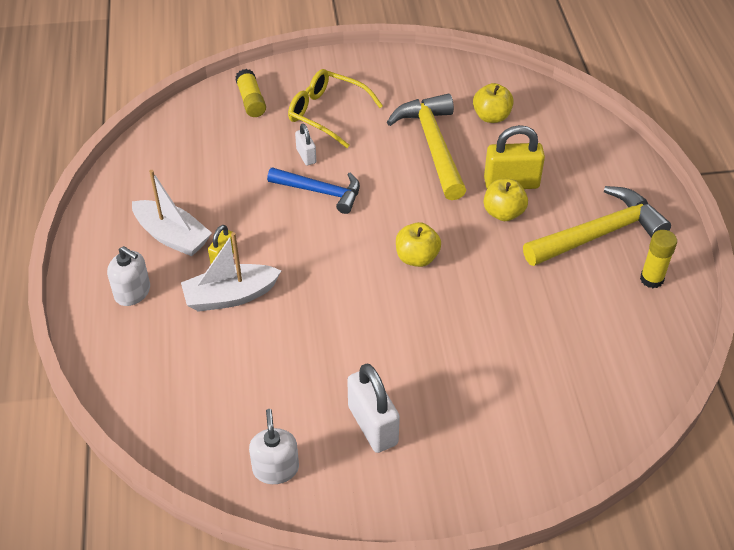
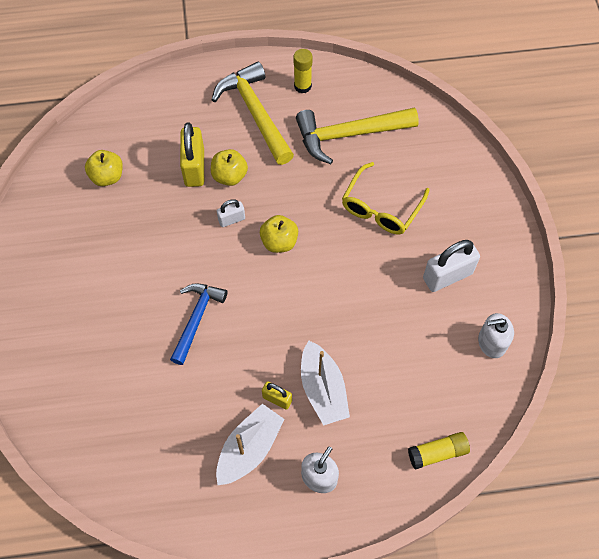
camera: 90 degrees left, 15 degrees up
yellow glue stick [235,69,266,117] -> yellow glue stick moved to [408,432,470,470]
yellow glasses [288,69,383,148] -> yellow glasses moved to [342,162,429,234]
white padlock [295,123,316,165] -> white padlock moved to [217,199,245,227]
yellow hammer [387,94,466,200] -> yellow hammer moved to [296,108,419,164]

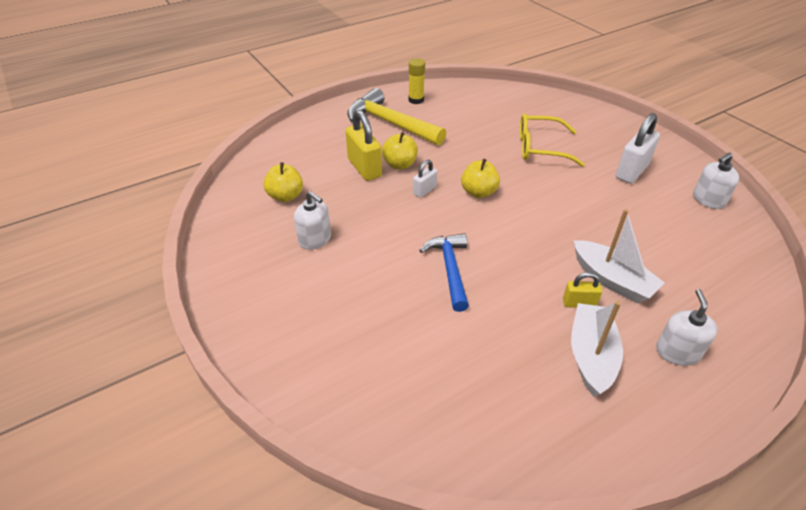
camera: 25 degrees left, 20 degrees down
yellow hammer [296,108,419,164] -> none
yellow glasses [342,162,429,234] -> yellow glasses turned 90 degrees clockwise [520,113,585,167]
yellow glue stick [408,432,470,470] -> none
none -> white soap dispenser [294,191,331,250]

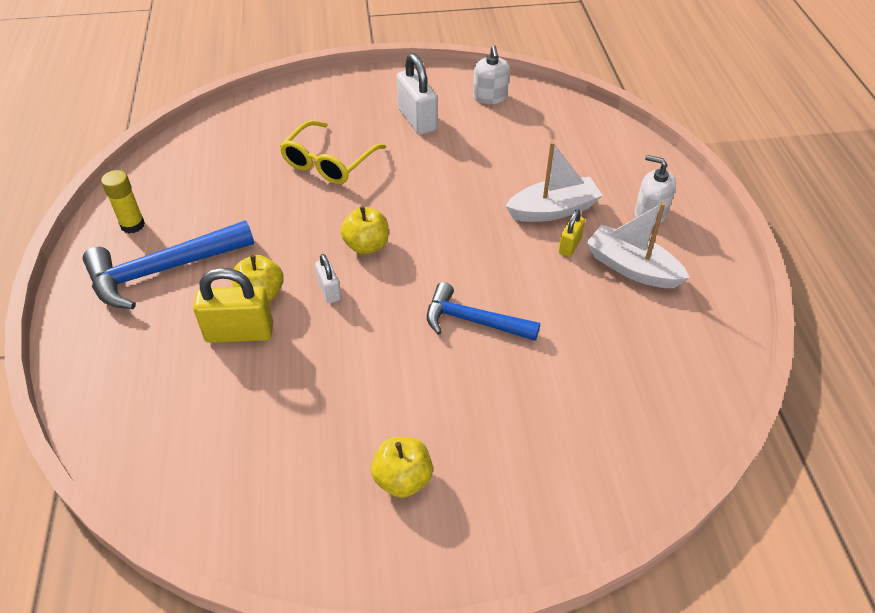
camera: 65 degrees left, 5 degrees up
yellow apple [263,162,303,202] -> yellow apple moved to [371,437,433,498]
white soap dispenser [294,191,331,250] -> none
yellow hammer [347,88,446,146] -> blue hammer [83,220,254,309]

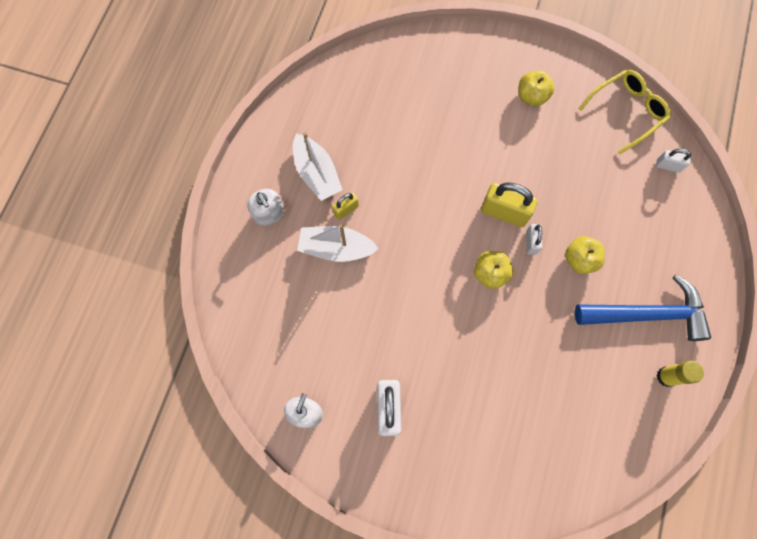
camera: 155 degrees left, 25 degrees up
yellow padlock [193,268,273,343] -> yellow padlock moved to [481,183,538,227]
yellow glasses [279,120,386,184] -> yellow glasses moved to [578,70,671,155]
blue hammer [427,282,540,341] -> none
none -> white padlock [656,149,691,173]

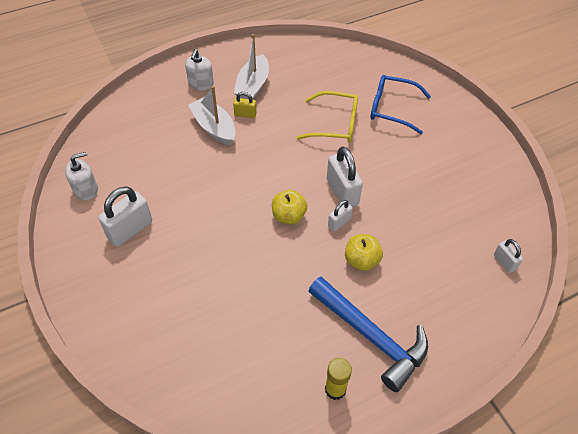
camera: 45 degrees right, 20 degrees down
yellow padlock [481,183,538,227] -> white padlock [327,146,363,207]
yellow apple [518,70,555,106] -> none
yellow glasses [578,70,671,155] -> yellow glasses moved to [296,91,358,143]
none -> blue glasses [370,75,431,134]

